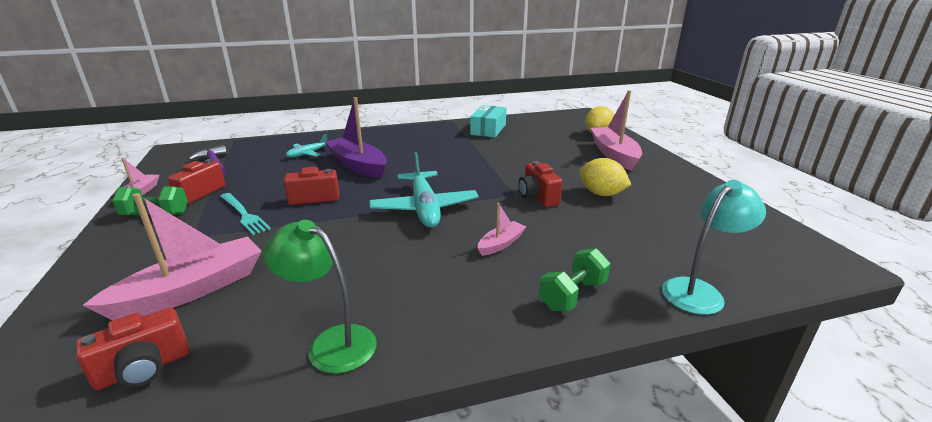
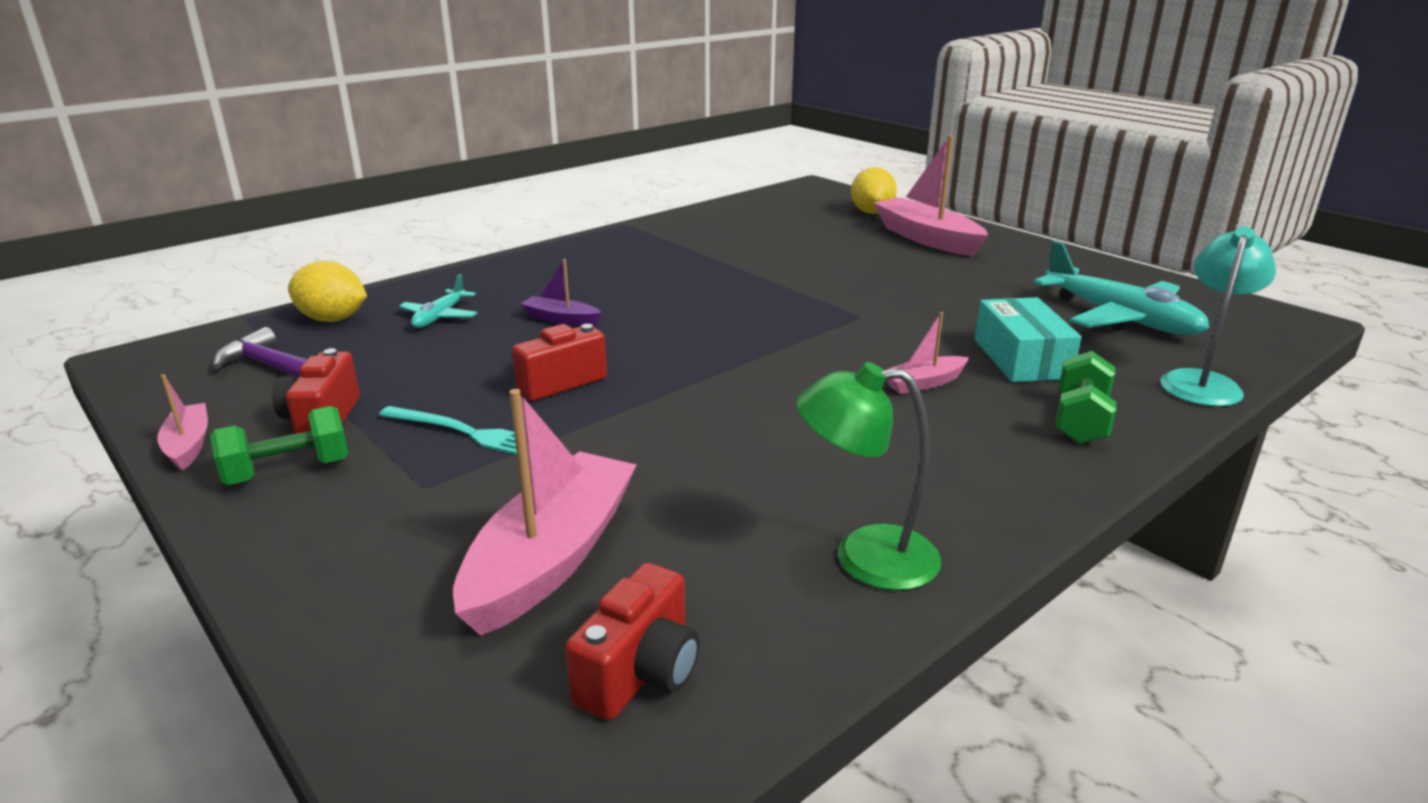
camera: 25 degrees left, 0 degrees up
purple boat [324,97,387,178] -> purple boat [521,259,602,326], size x0.50
turquoise plane [369,152,479,228] -> turquoise plane moved to [1034,241,1210,335]
turquoise box [470,105,506,138] -> turquoise box moved to [975,297,1082,382]
pink boat [478,203,526,256] -> pink boat turned 135 degrees counterclockwise [884,312,969,394]
red camera [518,161,563,207] -> none
yellow lemon [579,158,631,196] -> yellow lemon moved to [288,261,367,322]

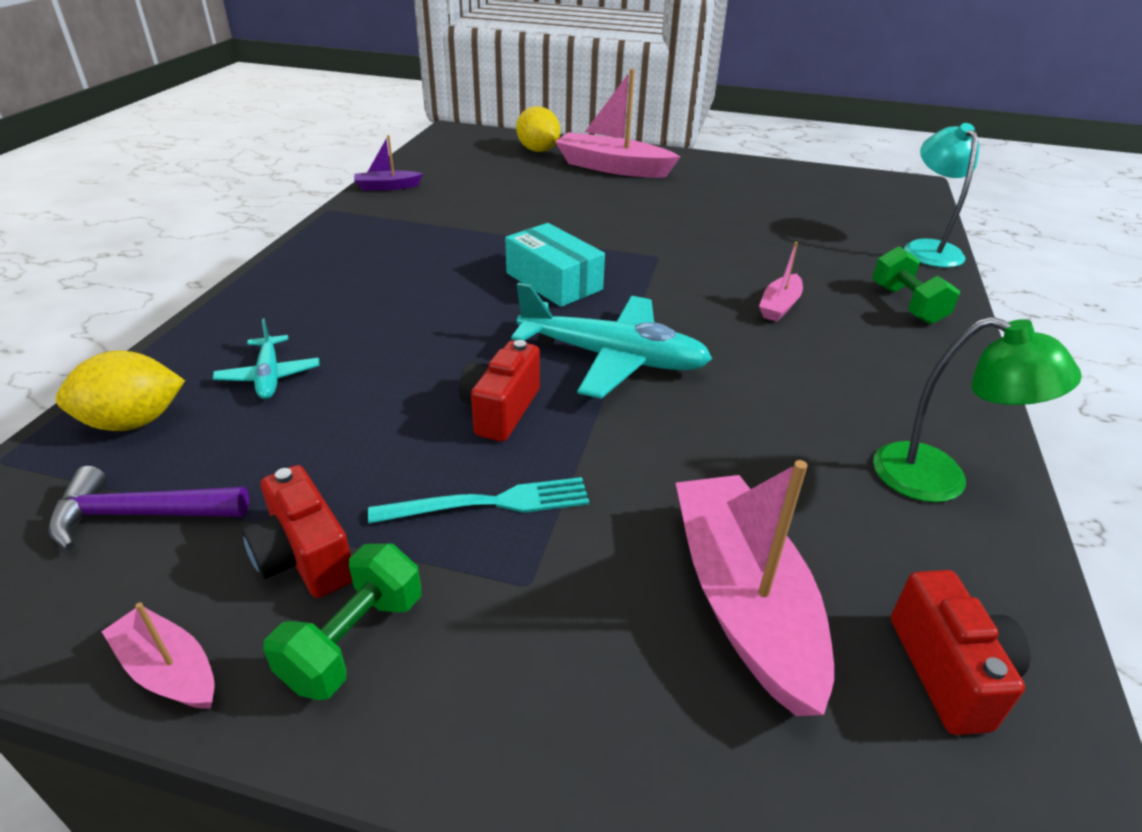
camera: 35 degrees left, 10 degrees up
purple boat [521,259,602,326] -> purple boat moved to [354,135,423,191]
green lamp [796,362,941,591] -> green lamp turned 120 degrees counterclockwise [873,317,1082,502]
turquoise box [975,297,1082,382] -> turquoise box moved to [505,223,605,307]
turquoise plane [1034,241,1210,335] -> turquoise plane moved to [511,282,712,399]

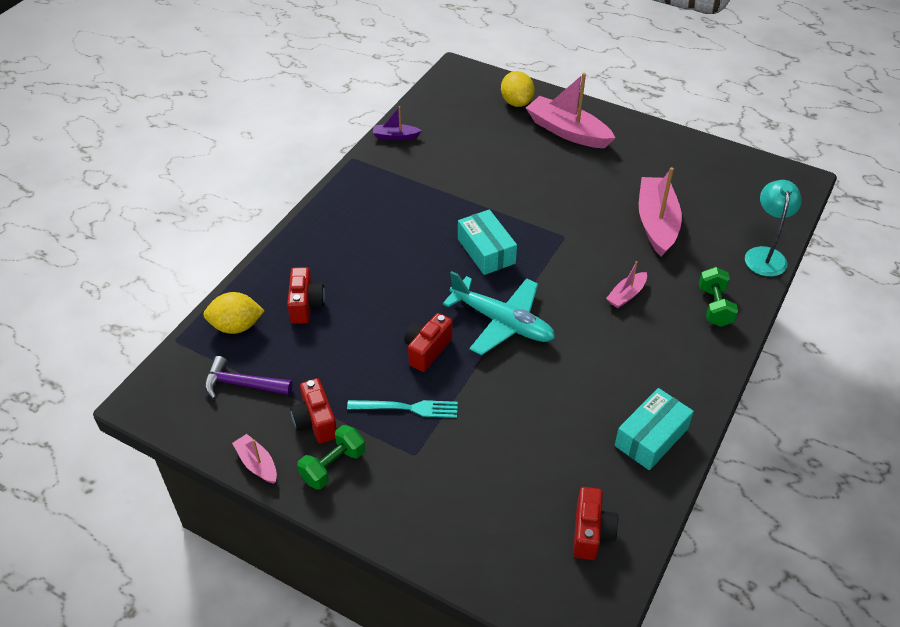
camera: 15 degrees right, 10 degrees up
turquoise plane [213,318,319,399] -> red camera [287,267,325,324]
pink boat [676,460,834,716] -> pink boat moved to [639,167,682,257]
green lamp [873,317,1082,502] -> turquoise box [615,388,694,470]

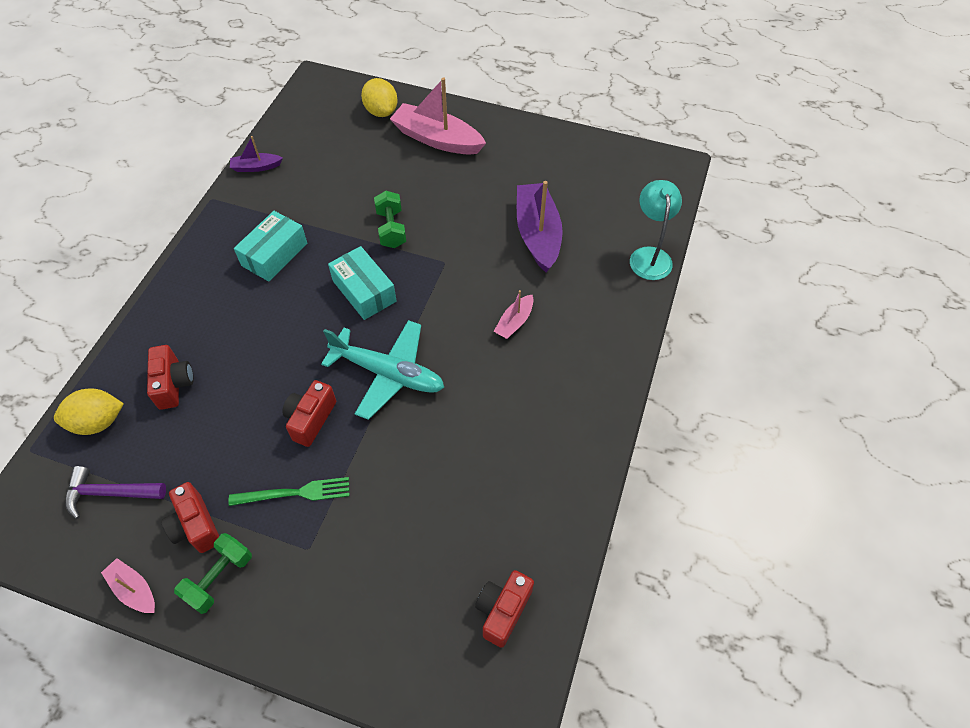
camera: 10 degrees left, 10 degrees up
turquoise fork [347,400,458,418] -> green fork [228,477,350,506]
red camera [573,487,619,560] -> red camera turned 150 degrees counterclockwise [475,570,534,648]
turquoise box [615,388,694,470] -> turquoise box moved to [234,211,307,281]
pink boat [639,167,682,257] -> purple boat [517,181,563,272]
green dumbbell [699,267,738,327] -> green dumbbell moved to [374,191,406,248]

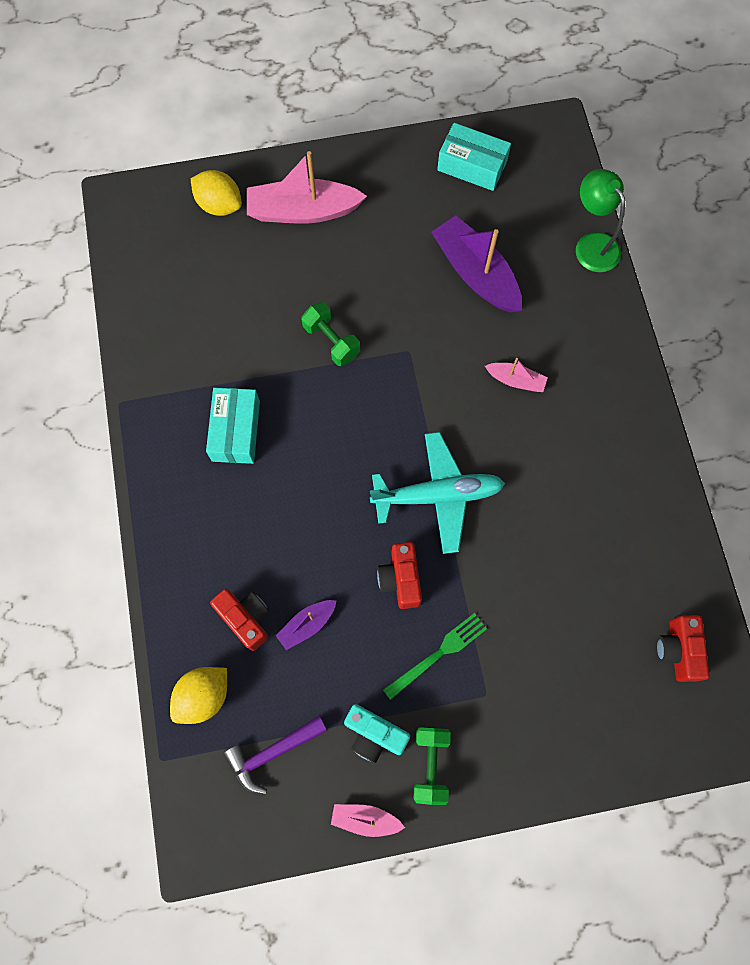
camera: 30 degrees left, 15 degrees up
red camera [161,482,219,553] -> turquoise camera [344,704,410,763]
purple boat [230,136,283,172] -> purple boat moved to [276,600,337,650]
turquoise box [328,246,396,320] -> turquoise box moved to [437,123,511,191]
pink boat [493,290,534,339] -> pink boat turned 75 degrees counterclockwise [485,358,547,392]
turquoise lamp [630,180,682,280] -> green lamp [576,169,625,272]

